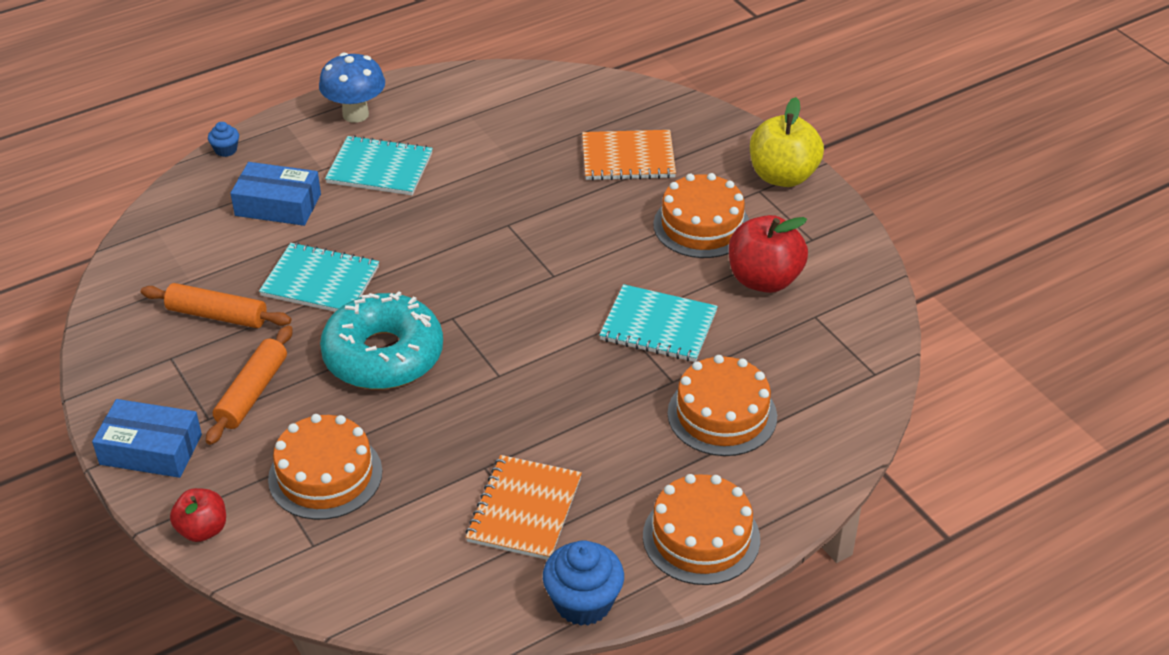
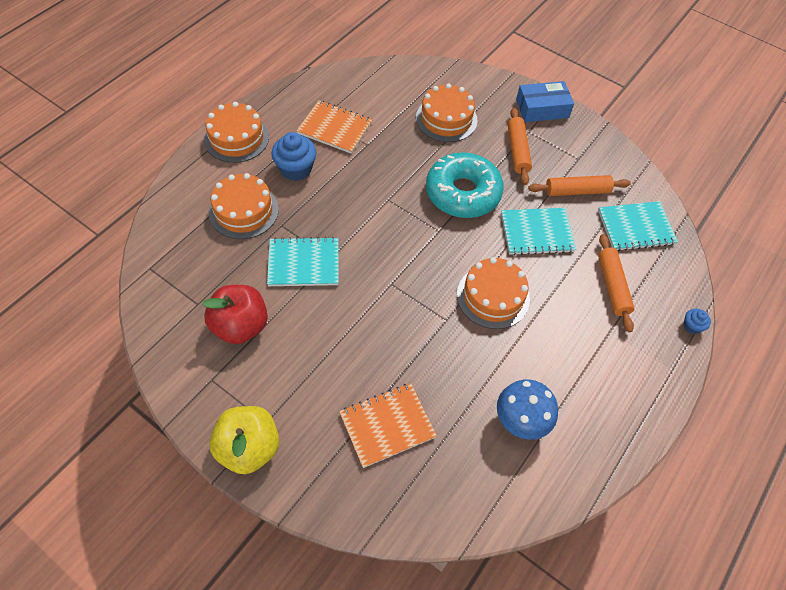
camera: 155 degrees right, 15 degrees up
red apple [170,488,226,542] -> none
blue box [230,162,321,226] -> orange rolling pin [598,234,634,332]
blue mushroom [319,53,385,123] -> blue mushroom moved to [497,379,558,440]
turquoise notebook [325,135,433,195] -> turquoise notebook moved to [598,201,678,251]
orange notebook [466,455,582,560] -> orange notebook turned 60 degrees counterclockwise [297,100,372,154]
blue cupcake [543,540,624,626] -> blue cupcake moved to [272,132,317,181]
orange cake [653,173,749,258] -> orange cake moved to [457,257,530,329]

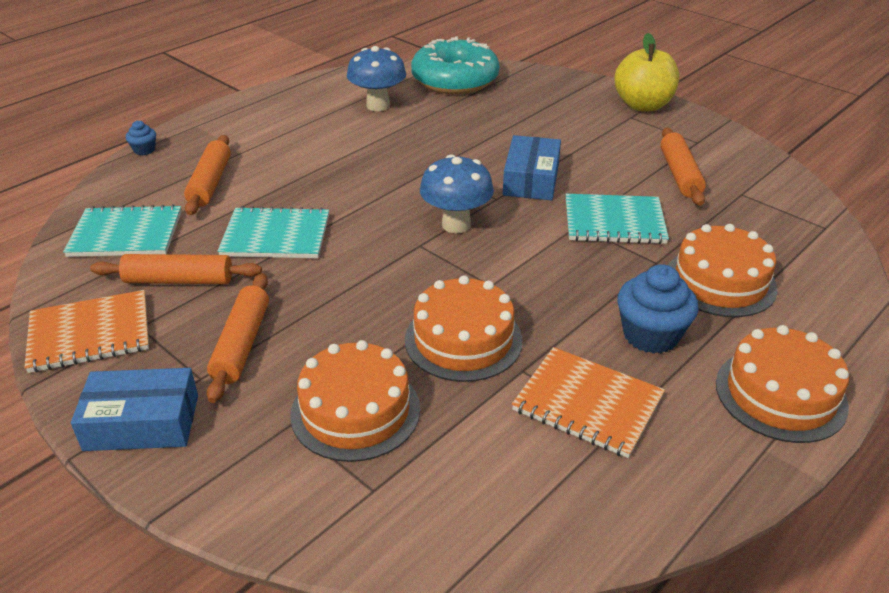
camera: 170 degrees left, 20 degrees down
red apple [202,285,268,344] -> orange rolling pin [660,127,706,206]
orange notebook [339,383,437,468] -> orange notebook moved to [24,290,149,373]
turquoise donut [426,152,504,218] -> turquoise donut moved to [411,36,500,94]
orange cake [457,257,530,329] -> orange cake moved to [405,275,523,382]
none -> blue mushroom [420,154,494,233]
none -> blue box [503,135,561,200]

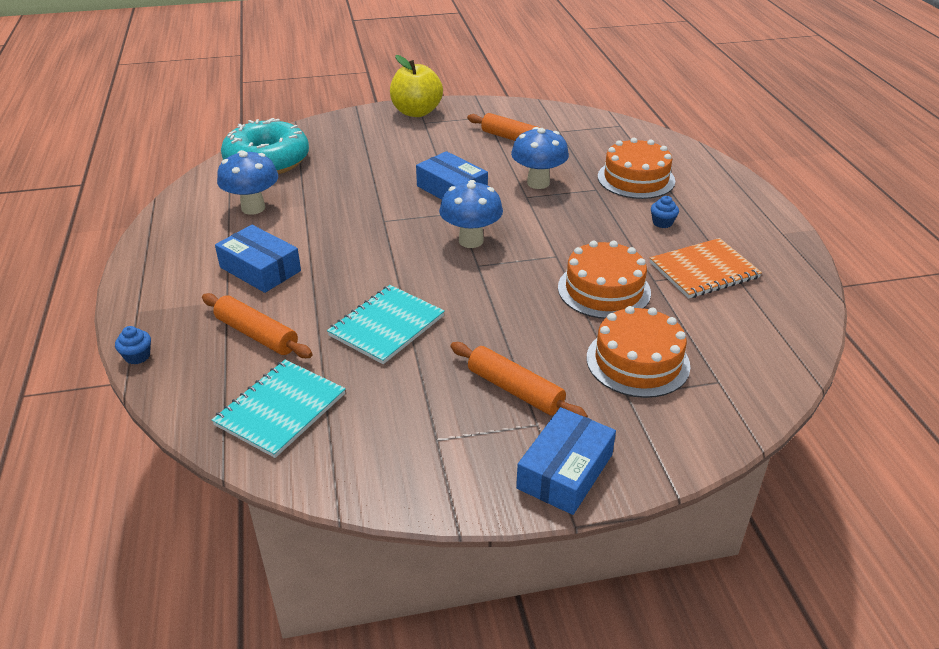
camera: 55 degrees left, 0 degrees up
orange notebook [24,290,149,373] -> none
orange rolling pin [90,254,262,284] -> none
turquoise notebook [566,194,669,244] -> blue mushroom [511,127,569,189]
blue cupcake [617,264,698,354] -> blue cupcake [651,196,679,228], size x0.51
orange cake [716,325,849,443] -> none
none -> blue box [215,225,301,293]

